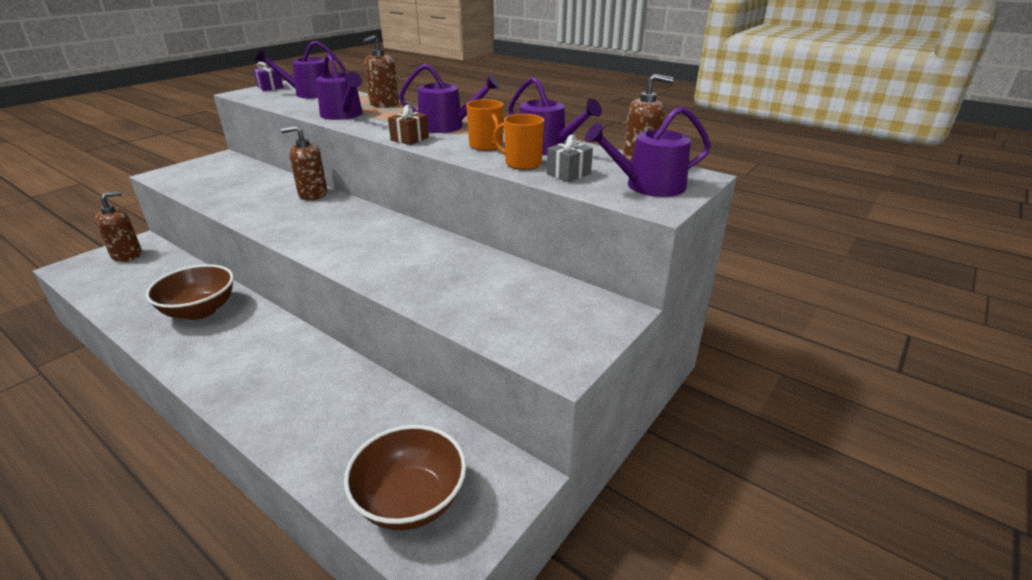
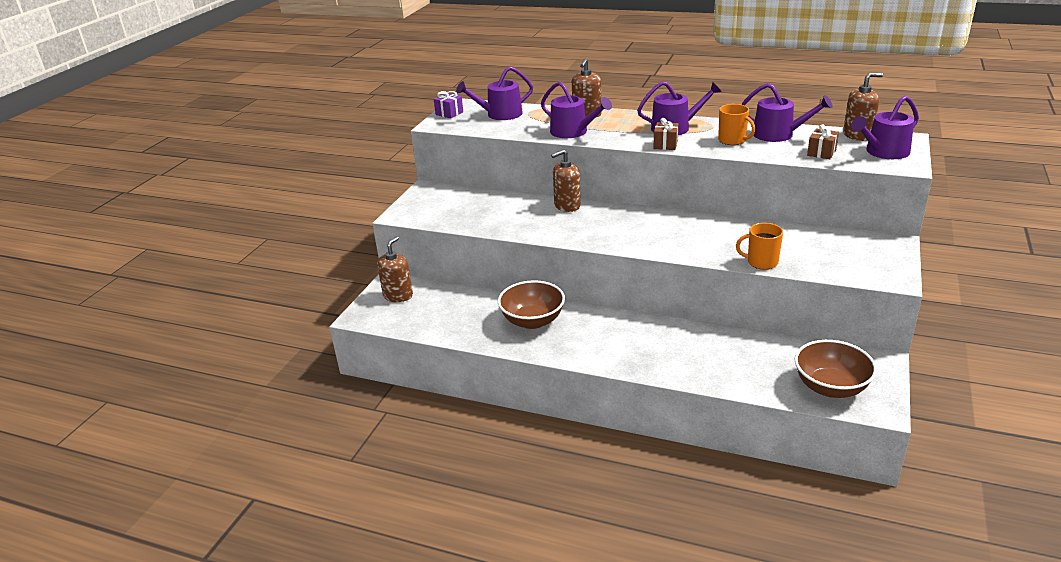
camera: 15 degrees left, 0 degrees up
orange mug [493,114,544,170] -> orange mug moved to [736,223,783,270]
grey gift [547,135,593,182] -> brown gift [807,124,839,159]

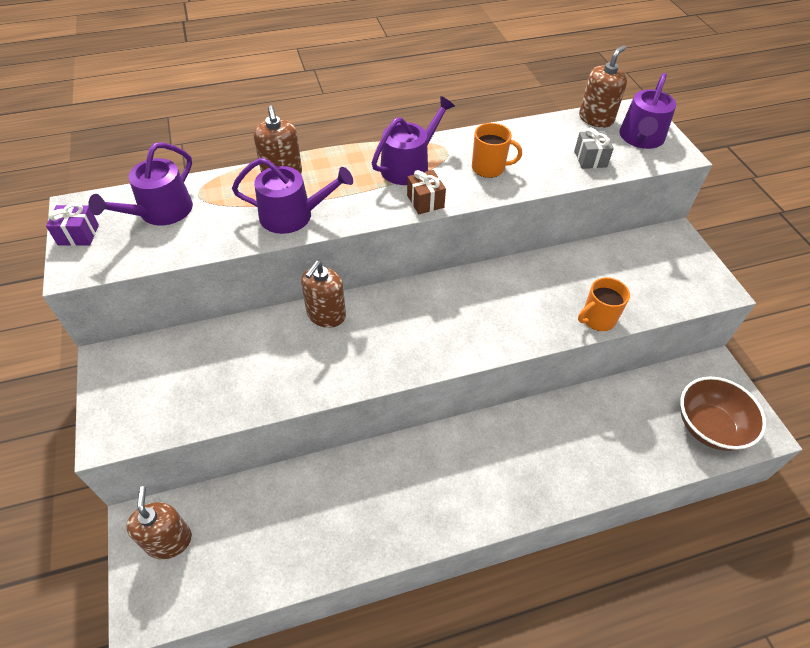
camera: 40 degrees left, 20 degrees up
brown bowl [498,280,565,329] -> none
purple watering can [741,83,833,142] -> none
brown gift [807,124,839,159] -> grey gift [574,128,614,169]

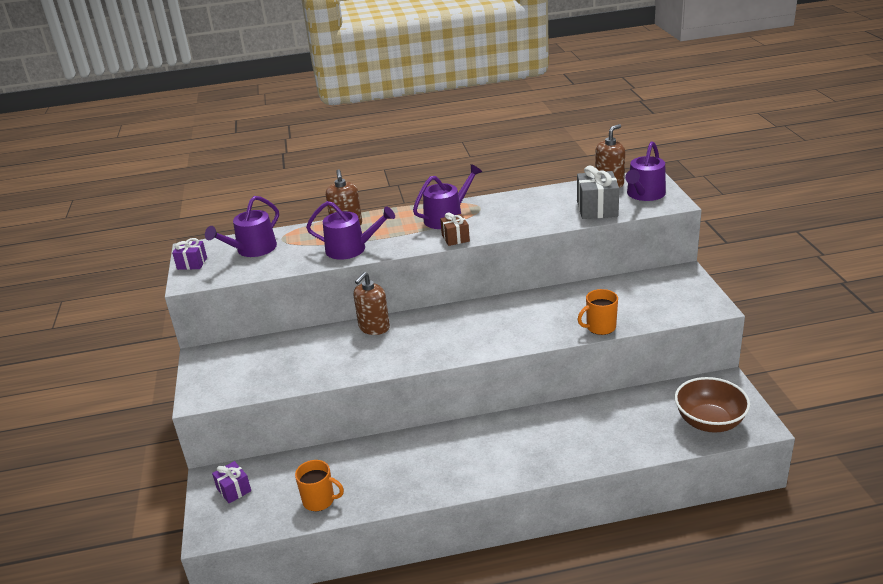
camera: 10 degrees right, 20 degrees down
brown soap dispenser [126,486,192,559] -> purple gift [212,461,251,503]
orange mug [472,123,522,178] -> orange mug moved to [295,460,344,511]
grey gift [574,128,614,169] -> grey gift [577,166,619,219], size x1.66

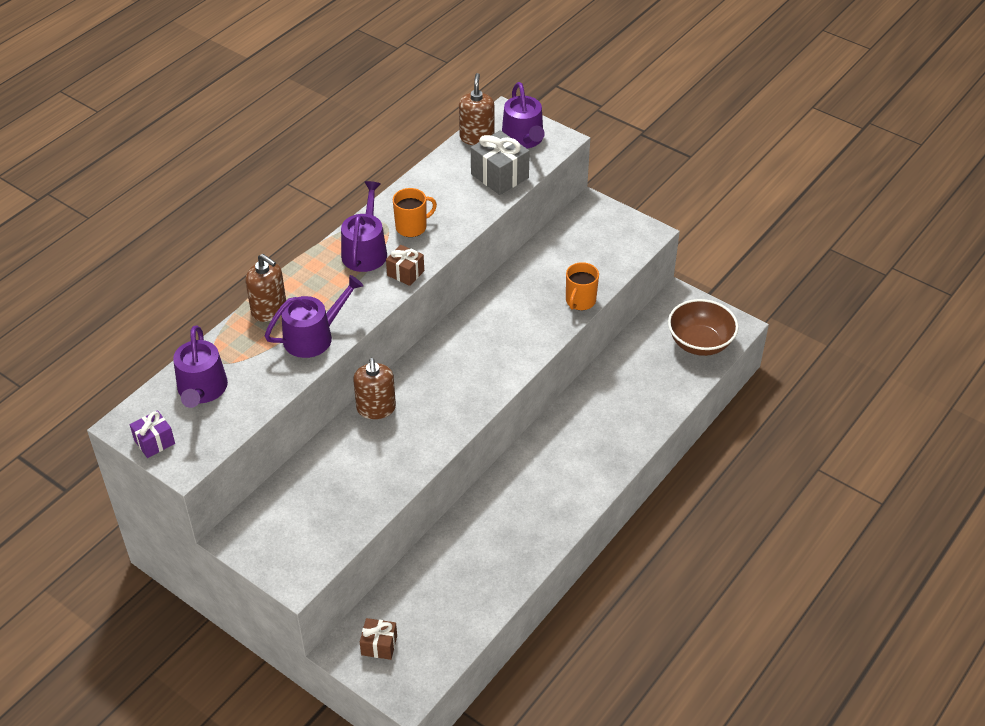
camera: 45 degrees left, 15 degrees up
purple gift [212,461,251,503] -> brown gift [360,618,397,660]
orange mug [295,460,344,511] -> orange mug moved to [393,188,437,237]

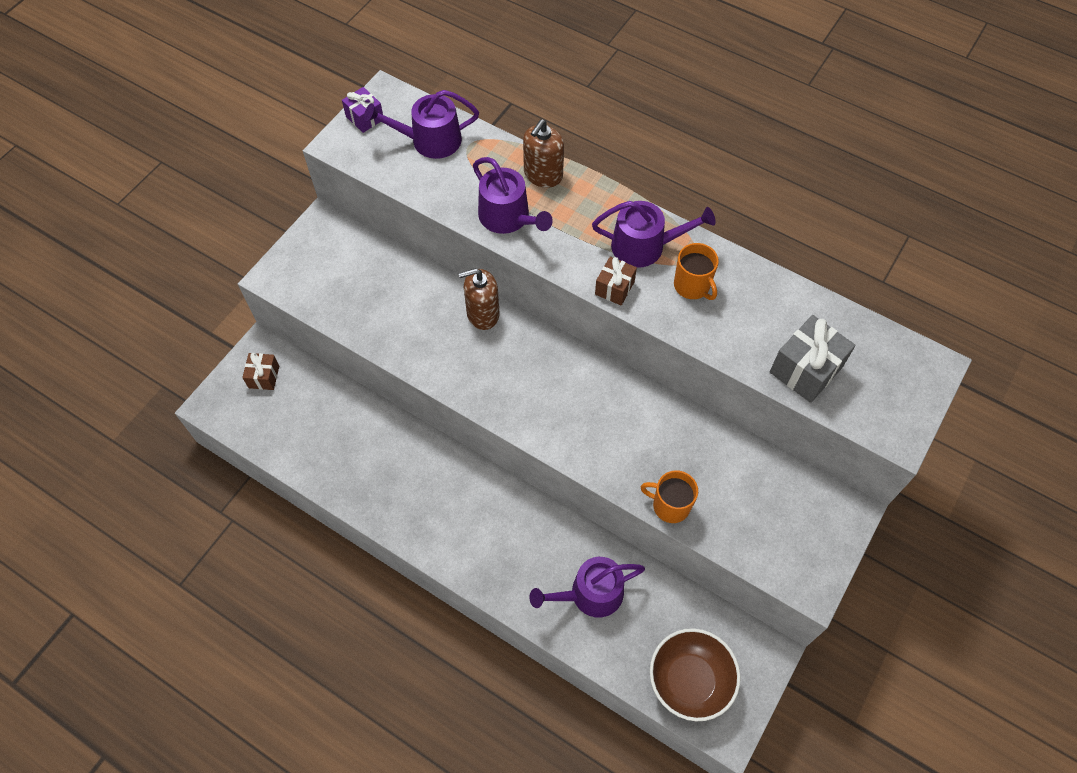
camera: 85 degrees right, 15 degrees up
brown soap dispenser [459,73,495,145] -> none
purple watering can [502,82,545,149] -> purple watering can moved to [530,557,645,617]

